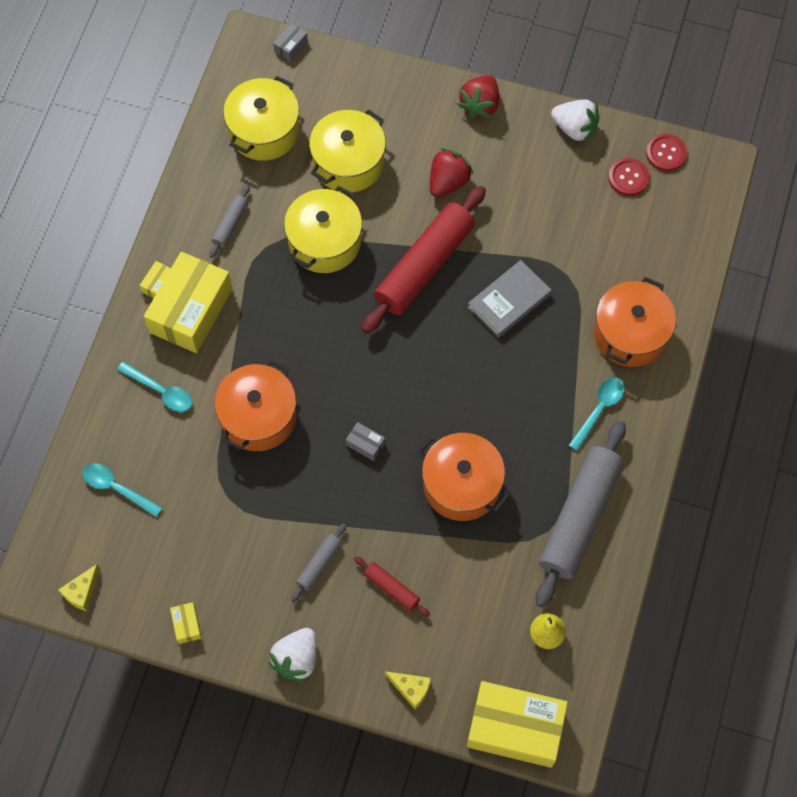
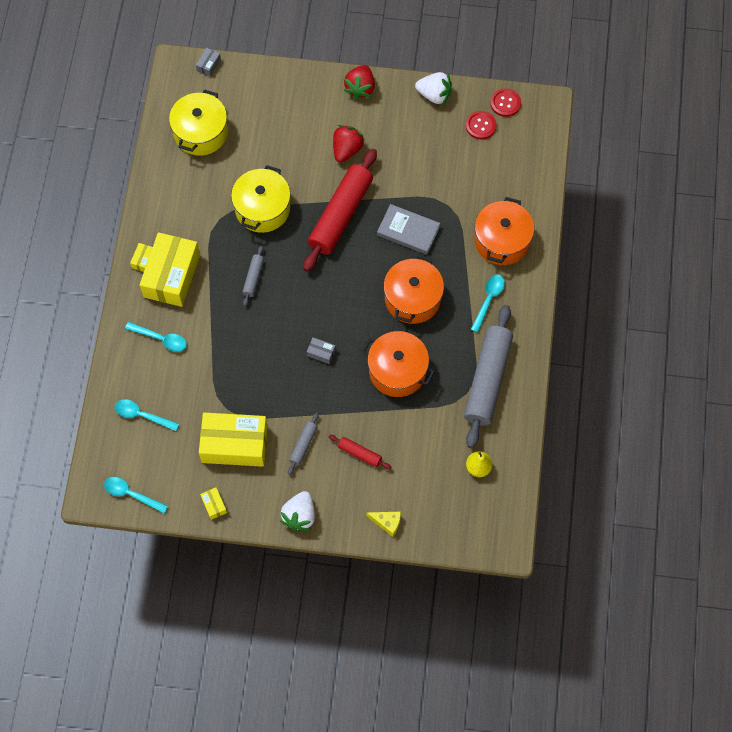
camera: 10 degrees left, 0 degrees up
yellow cheese [58,564,100,611] -> turquoise spoon [104,477,168,513]
grey rolling pin [210,185,250,258] -> grey rolling pin moved to [242,246,264,306]
orange pot [214,360,296,451] -> orange pot moved to [384,255,444,324]
yellow pot [309,109,386,193] -> none
yellow box [467,681,568,768] -> yellow box moved to [199,412,268,467]
grey book [468,260,552,338] -> grey book turned 75 degrees clockwise [377,204,440,255]

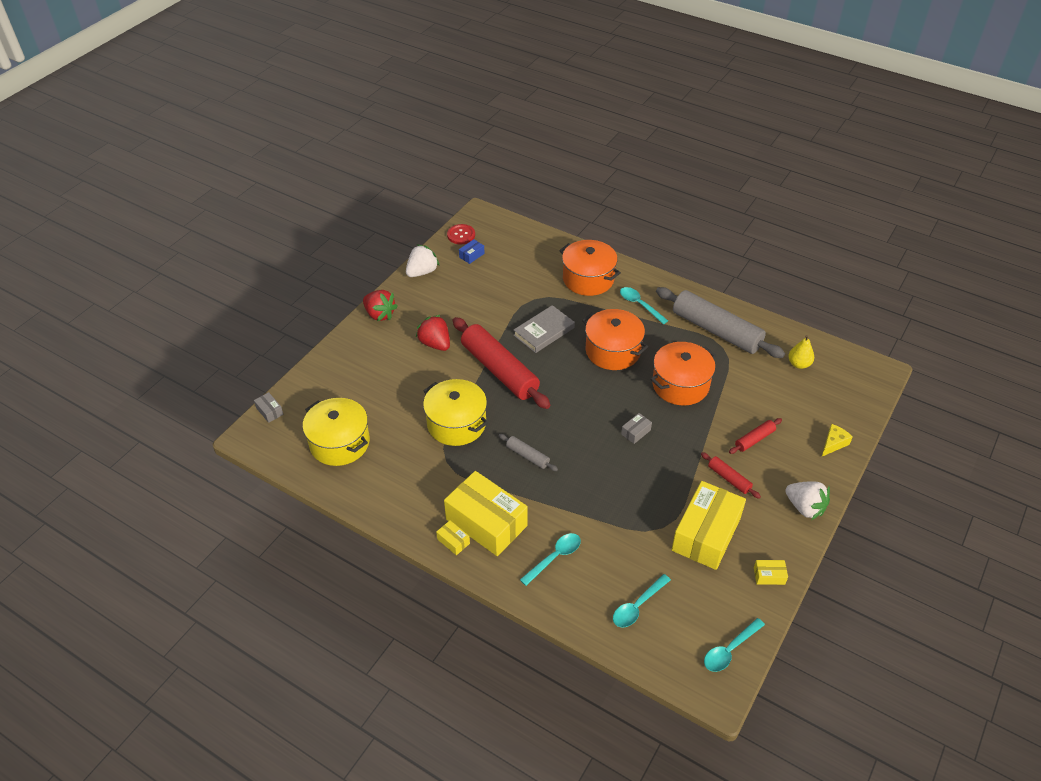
camera: 65 degrees left, 20 degrees down
grey rolling pin [288,412,319,475] -> red rolling pin [701,452,761,499]
red button [466,111,497,139] -> blue box [459,239,485,264]

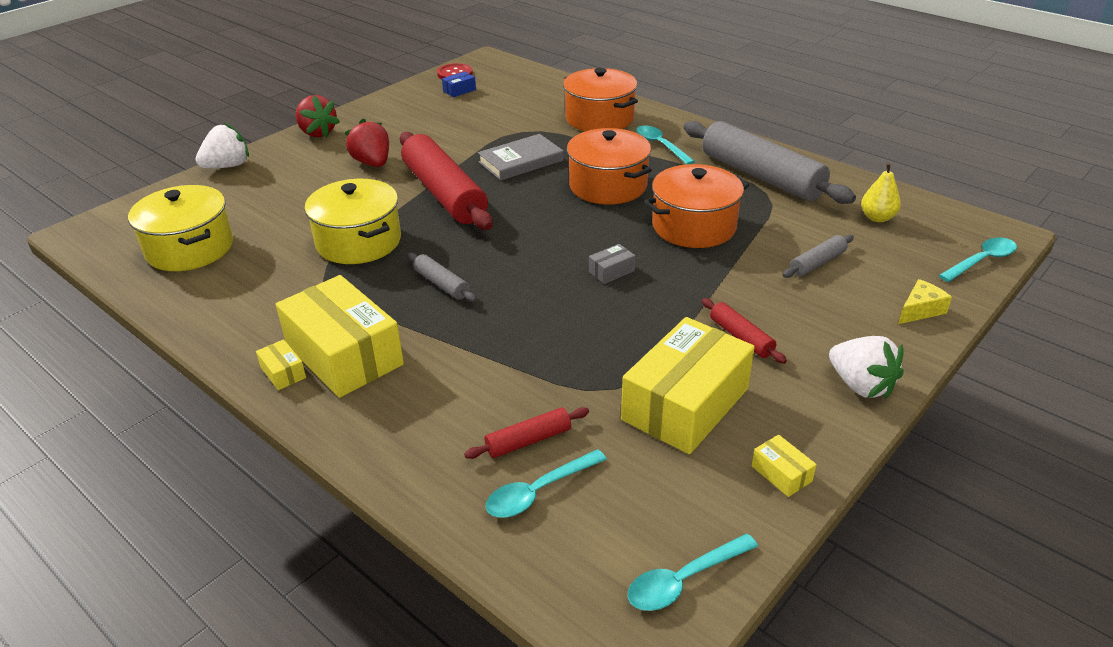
camera: 10 degrees right, 10 degrees down
grey box [254,392,284,423] -> none
white strawberry [406,244,440,277] -> white strawberry moved to [195,122,249,168]
turquoise spoon [520,533,581,586] -> turquoise spoon moved to [939,238,1017,282]
red rolling pin [729,418,782,454] -> red rolling pin moved to [464,407,589,459]
yellow box [754,560,788,585] -> yellow box turned 45 degrees clockwise [752,435,817,497]
none -> grey rolling pin [783,235,854,278]

